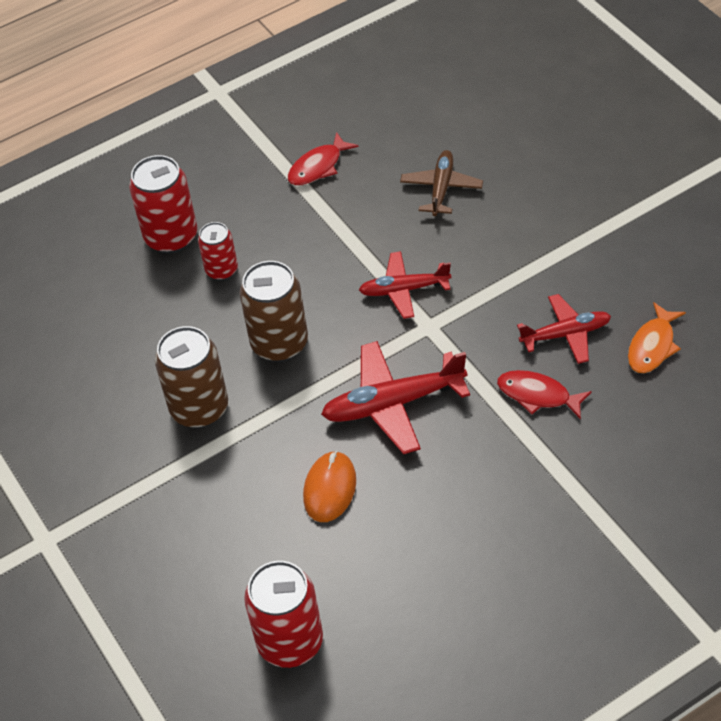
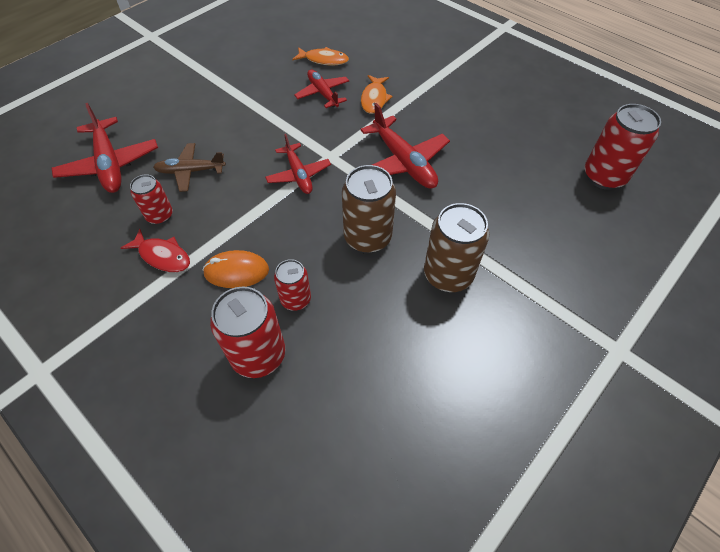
camera: 110 degrees left, 5 degrees up
orange mouse [303,451,356,522] -> orange mouse moved to [203,250,269,288]
red fish [497,370,592,419] -> orange fish [361,75,393,114]
none -> red plane [52,103,158,193]
none -> red can [130,174,173,225]

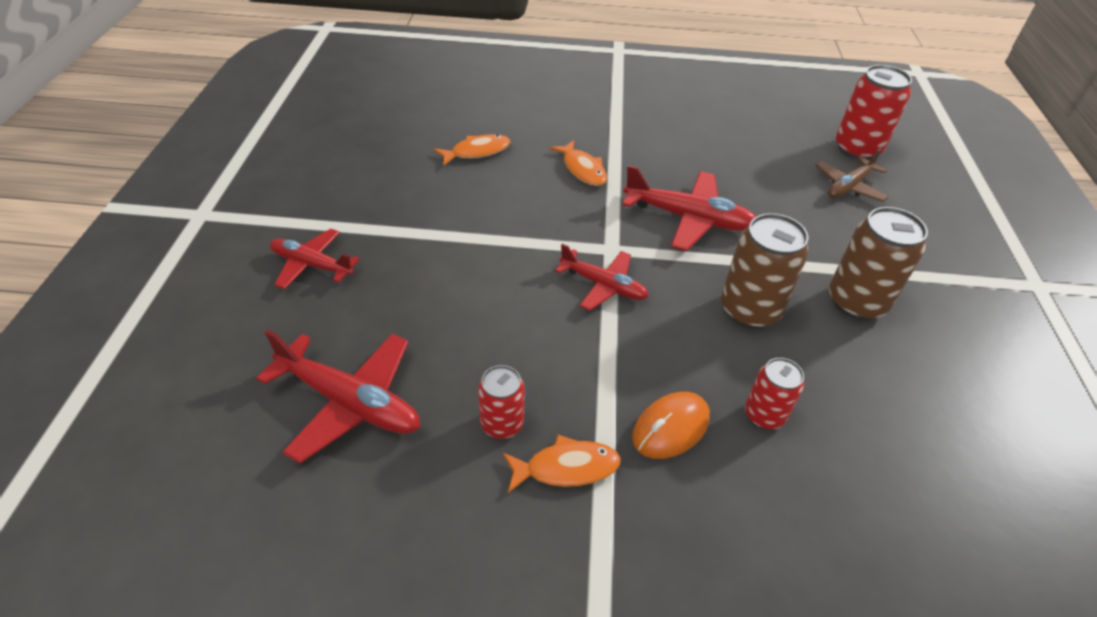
camera: 40 degrees left, 10 degrees down
red fish [121,229,190,272] -> orange fish [503,435,620,493]
brown plane [153,143,226,192] -> brown plane moved to [815,148,889,202]
red can [210,287,285,378] -> none
red plane [294,70,349,108] -> red plane moved to [270,229,360,289]

